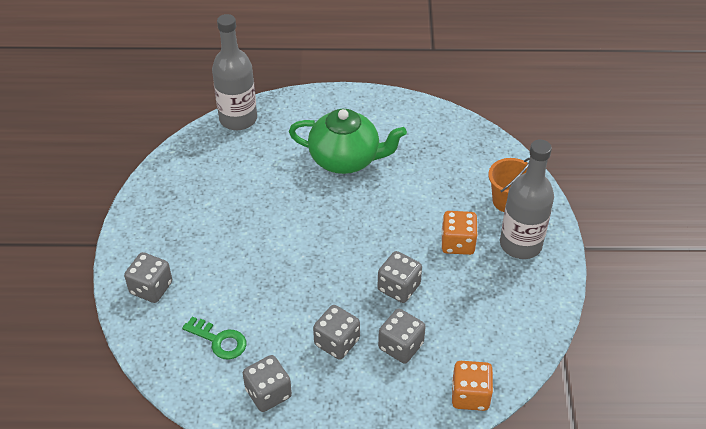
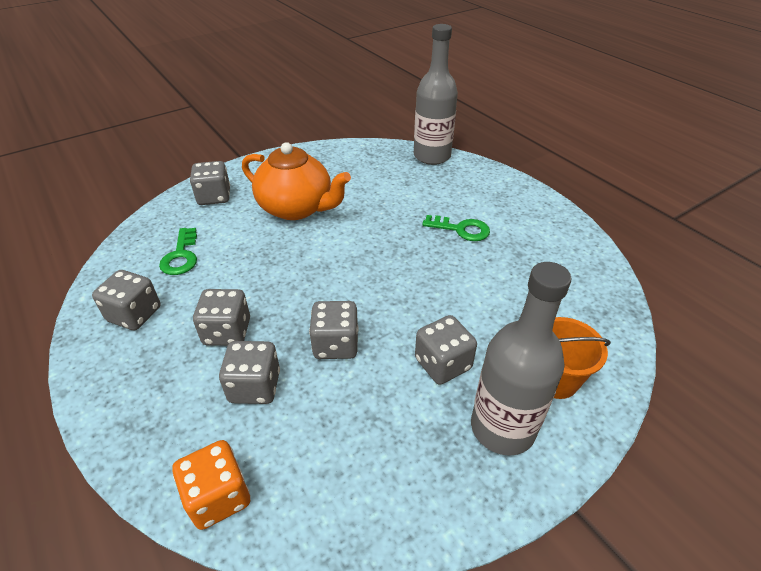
camera: 55 degrees right, 5 degrees down
green teapot [289,109,407,174] -> green key [422,215,490,241]
orange dice [441,211,478,255] -> grey dice [415,315,477,385]
none -> orange teapot [242,142,351,220]

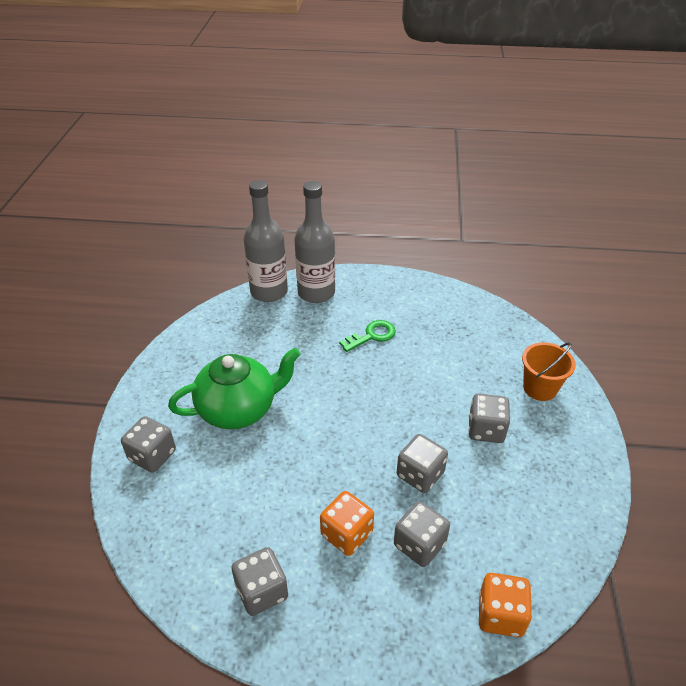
camera: 50 degrees left, 0 degrees up
green key [159,228,197,275] -> none
grey dice [193,289,250,346] -> orange dice [320,491,374,556]
orange teapot [242,142,351,220] -> green teapot [168,347,300,429]
grey bottle [471,262,572,456] -> grey bottle moved to [294,181,335,303]

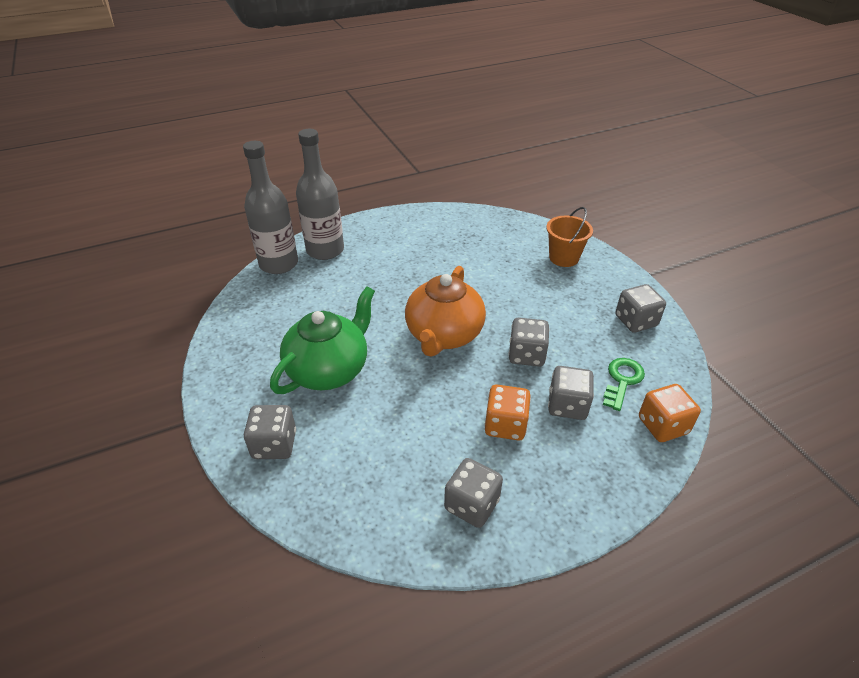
camera: 30 degrees left, 0 degrees up
green key [339,320,396,352] -> green key moved to [603,358,645,411]
grey dice [468,394,510,443] -> grey dice moved to [615,284,666,333]
none -> orange teapot [405,266,486,356]

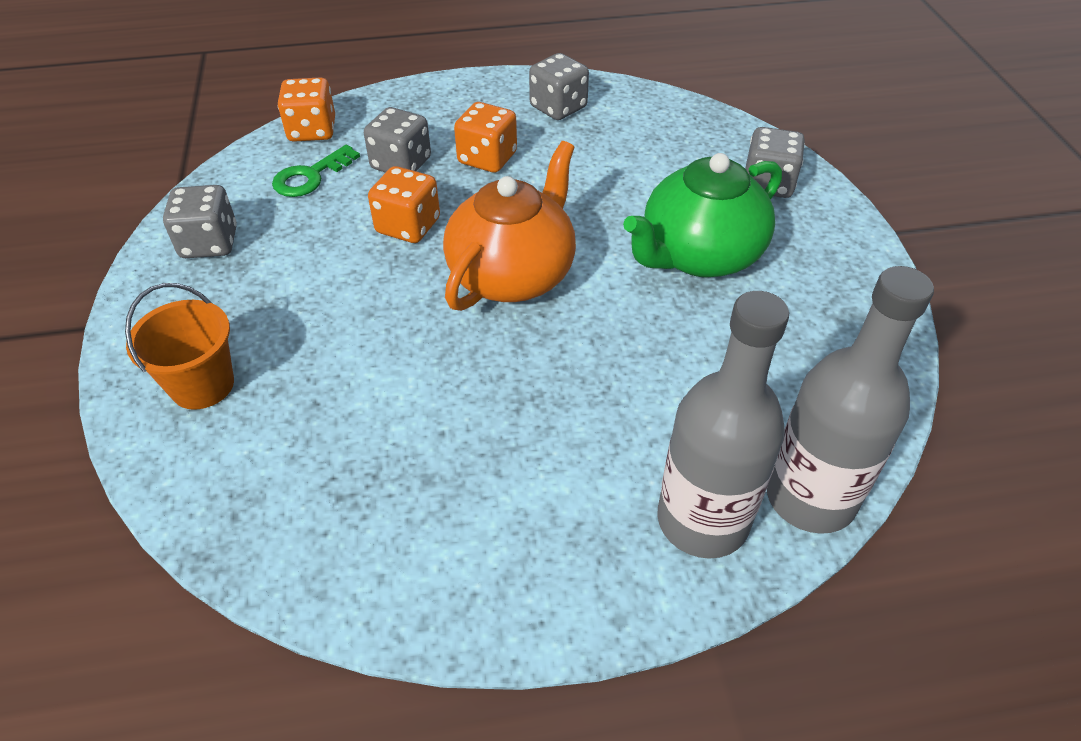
camera: 165 degrees left, 5 degrees up
grey dice [508,318,549,367] -> orange dice [368,166,440,243]

